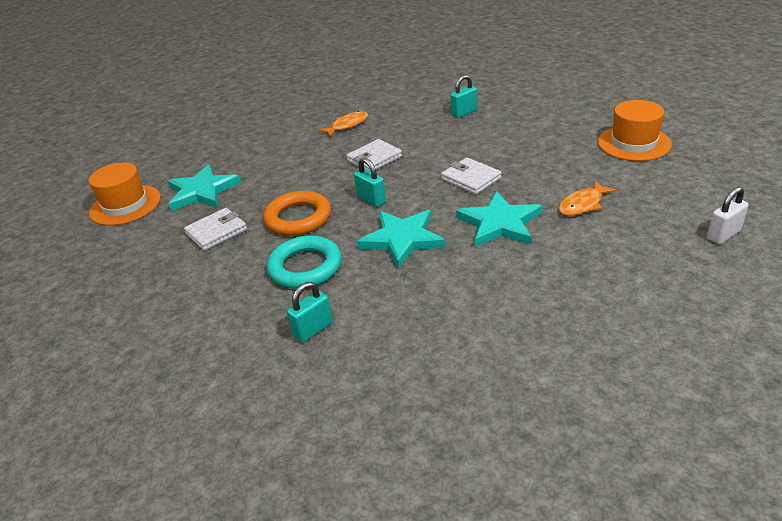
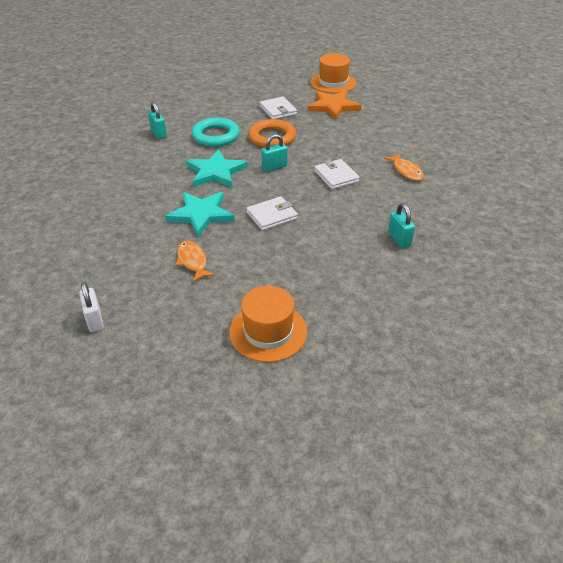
camera: 100 degrees right, 5 degrees up
turquoise star [168,164,241,211] -> orange star [308,90,361,120]

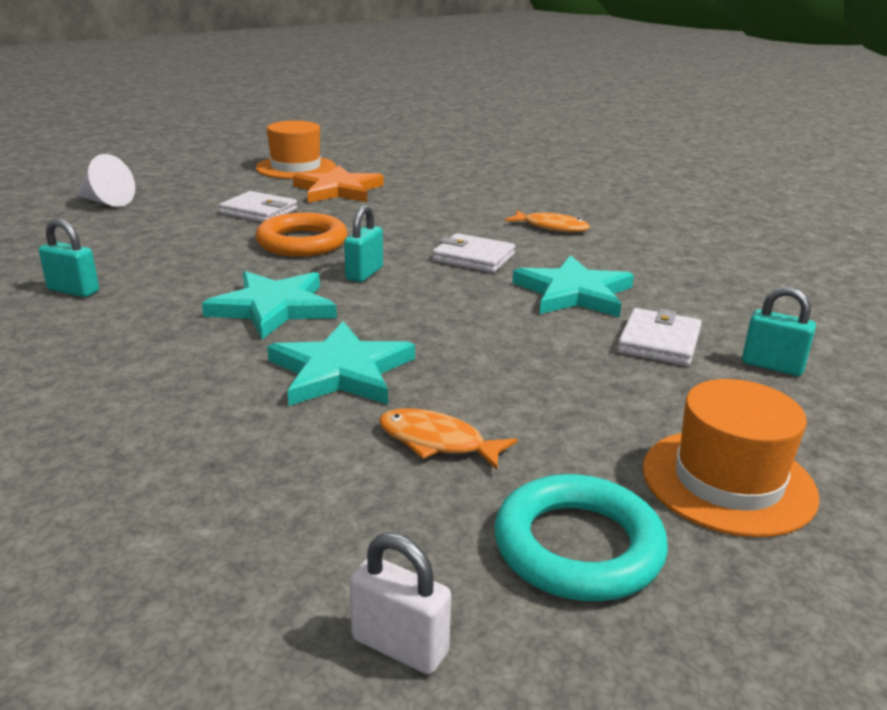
camera: 40 degrees left, 15 degrees down
turquoise ring [192,117,240,147] -> turquoise ring moved to [494,474,668,601]
white wallet [246,196,298,231] -> white wallet moved to [617,308,702,366]
turquoise padlock [388,203,415,248] -> turquoise padlock moved to [742,287,816,376]
none -> white cone [76,154,135,207]
none -> turquoise star [512,255,634,317]

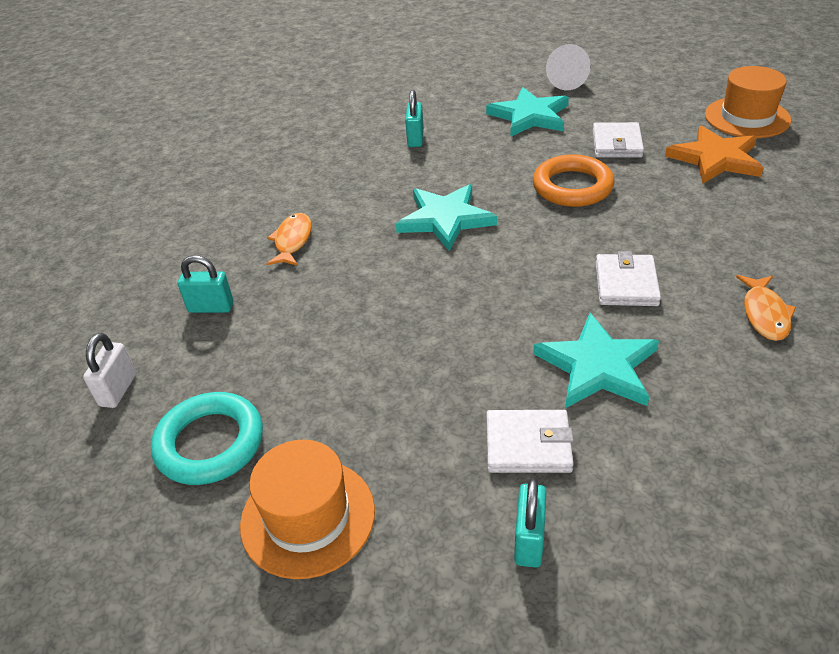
camera: 75 degrees right, 15 degrees up
turquoise star [267,321,415,406] -> turquoise star moved to [486,87,569,137]
turquoise padlock [344,205,383,282] -> turquoise padlock moved to [178,255,234,313]
orange fish [379,408,517,470] -> orange fish moved to [266,213,312,266]

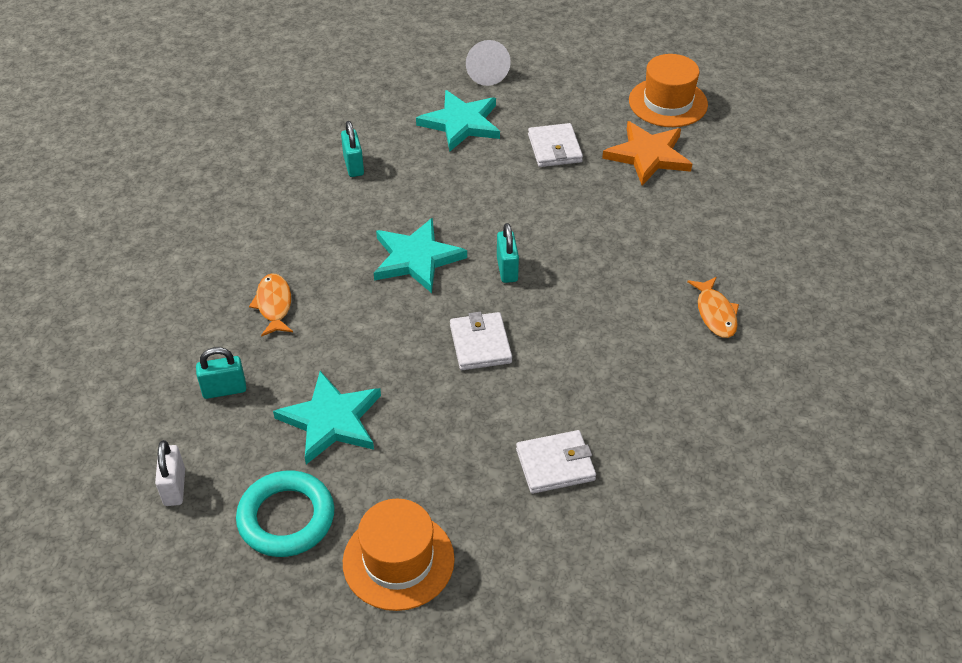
camera: 20 degrees left, 5 degrees up
turquoise padlock [514,478,547,568] -> turquoise padlock moved to [497,223,519,283]
orange ring [533,154,615,207] -> none
turquoise star [533,313,659,408] -> turquoise star moved to [273,371,381,464]
white wallet [595,251,661,306] -> white wallet moved to [450,312,512,370]

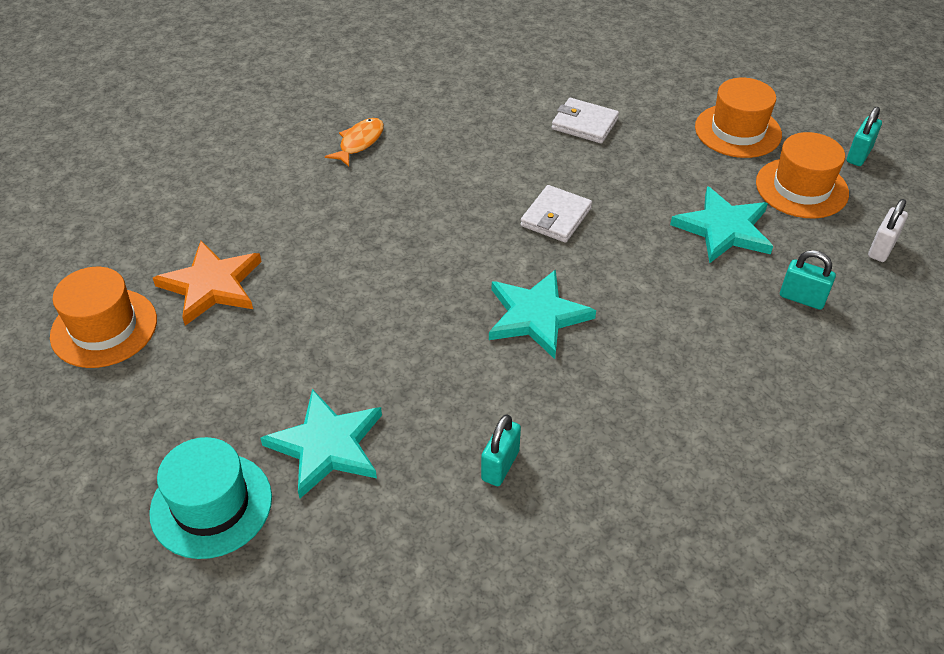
camera: 140 degrees left, 0 degrees up
turquoise ring [236,470,334,557] -> orange hat [756,132,849,219]
orange fish [249,273,293,337] -> none
white cone [466,40,511,86] -> turquoise hat [149,437,272,559]
turquoise padlock [497,223,519,283] -> turquoise padlock moved to [847,107,882,166]
white wallet [528,123,583,167] -> none

